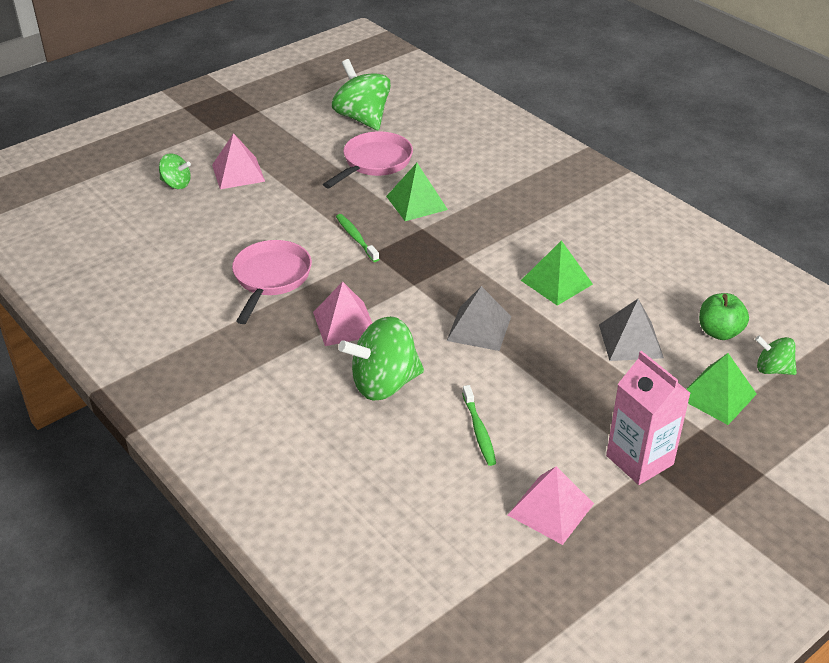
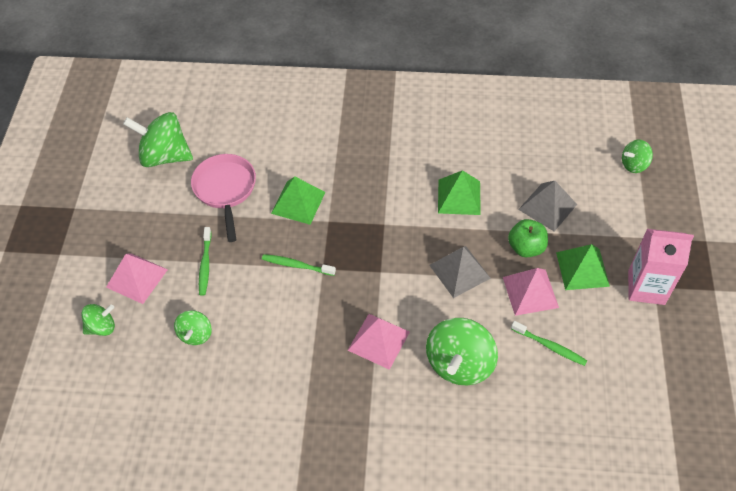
camera: 45 degrees left, 15 degrees up
pink pan [232,240,312,324] -> none
pink pyramid [508,466,594,545] -> pink pyramid moved to [503,268,559,316]
green pyramid [686,353,757,425] -> green pyramid moved to [556,244,610,290]
green apple [699,293,749,340] -> green apple moved to [508,219,548,257]
none -> green spinning top [174,310,212,345]
none -> green toothbrush [199,227,211,296]

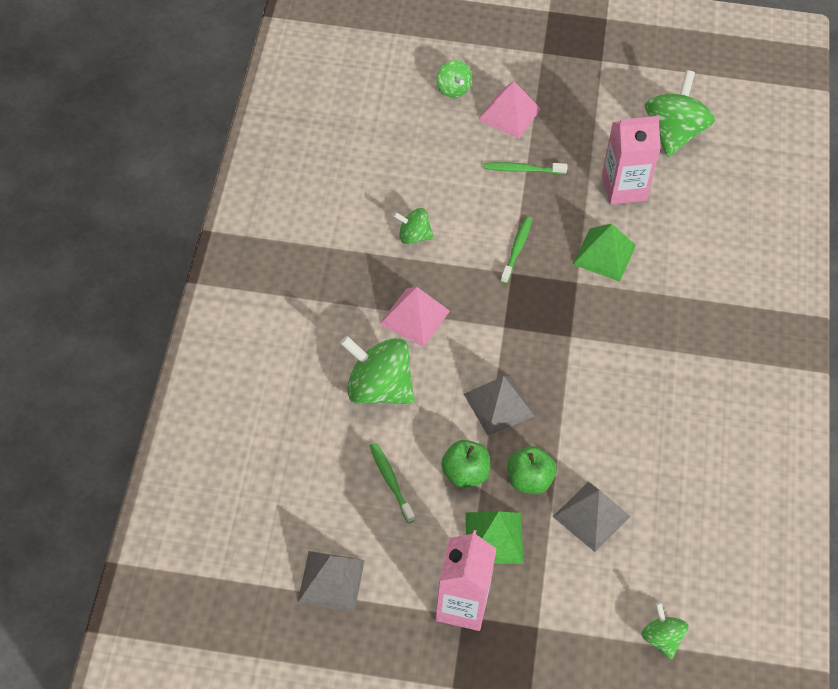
camera: 90 degrees right, 0 degrees up
green spinning top [174,310,212,345] -> green spinning top moved to [393,208,434,244]
pink pan [191,154,256,242] -> pink carton [602,116,661,204]
green pyramid [438,170,481,215] -> none
pink pyramid [503,268,559,316] -> green apple [441,440,491,488]
green toothbrush [511,321,587,366] -> green toothbrush turned 120 degrees clockwise [370,443,415,523]
none -> grey pyramid [297,551,365,612]

